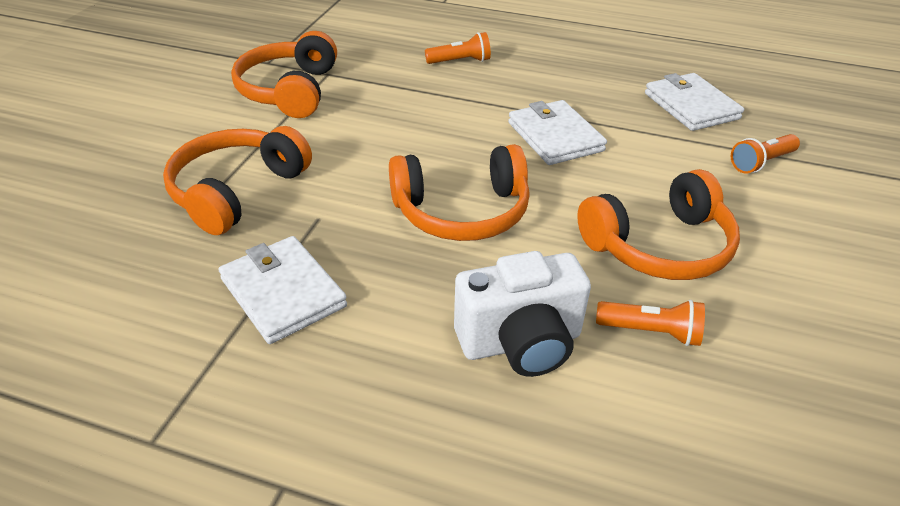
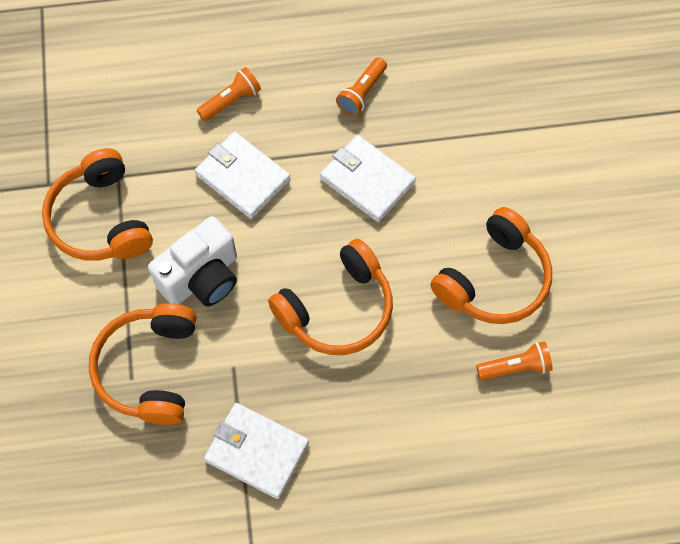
camera: 25 degrees left, 25 degrees up
white camera [454,251,591,377] -> white camera moved to [148,216,237,307]
white wallet [645,73,744,131] -> white wallet moved to [195,132,291,219]
orange flashlight [731,134,800,174] -> orange flashlight moved to [336,57,387,116]

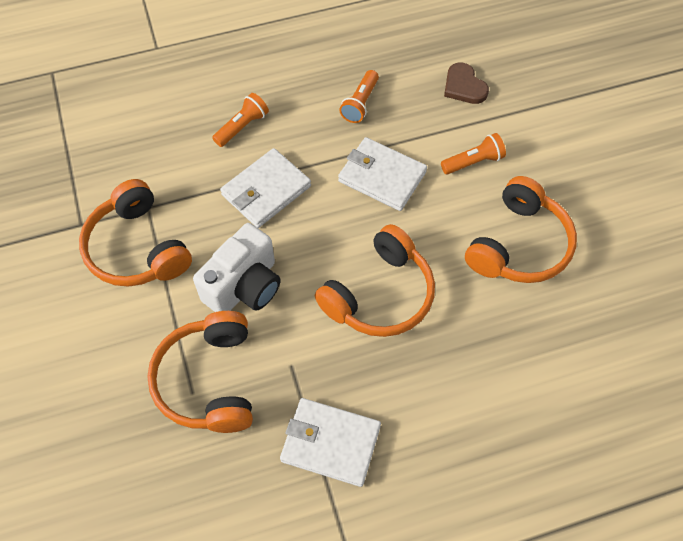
camera: 10 degrees left, 5 degrees down
white wallet [195,132,291,219] -> white wallet turned 75 degrees counterclockwise [220,148,311,228]
orange flashlight [476,341,553,381] -> orange flashlight moved to [441,133,506,174]
none -> brown heart [444,63,489,104]

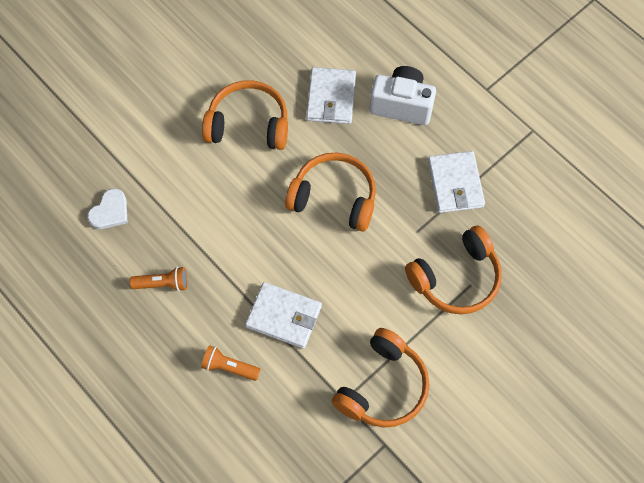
camera: 115 degrees left, 5 degrees up
white camera [193,223,281,312] -> white camera moved to [370,66,436,125]
white wallet [338,137,427,211] -> white wallet moved to [306,67,356,124]
orange flashlight [441,133,506,174] -> none
brown heart [444,63,489,104] -> white heart [87,188,127,229]

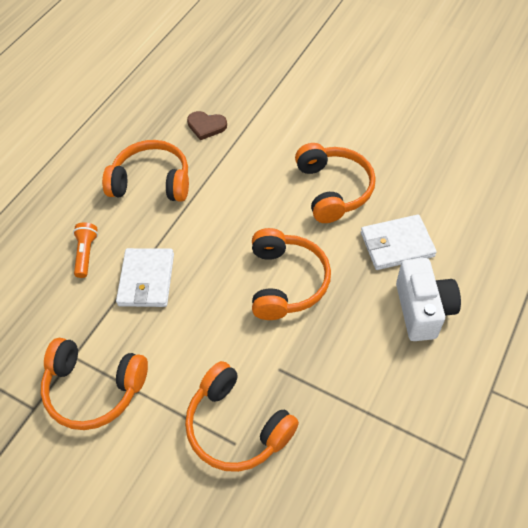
camera: 75 degrees right, 10 degrees down
white heart [87,188,127,229] -> brown heart [187,111,227,140]
orange flashlight [130,267,187,292] -> orange headphones [102,140,189,202]
white wallet [428,151,485,213] -> none

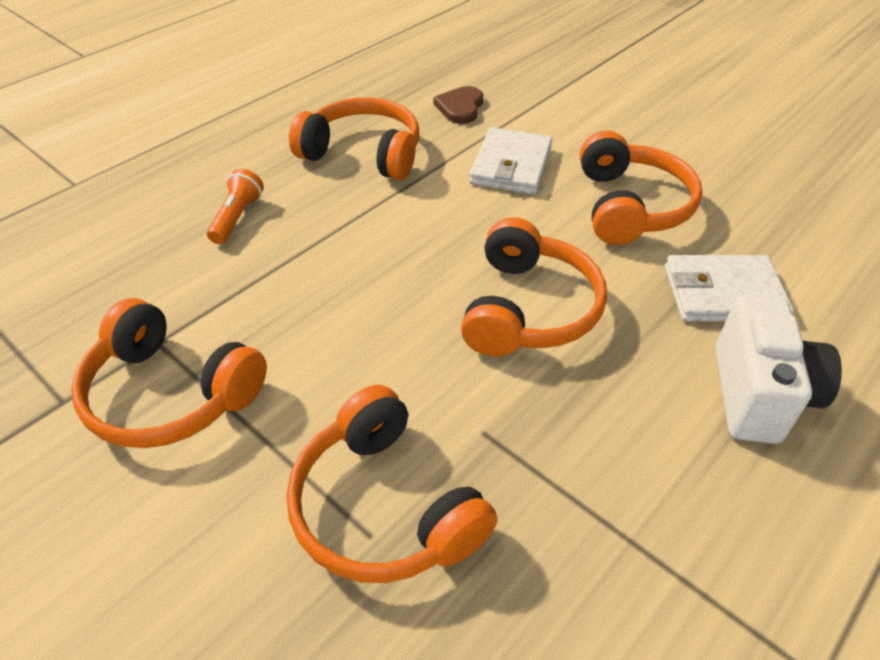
camera: 10 degrees right, 10 degrees down
white wallet [116,248,174,307] -> white wallet moved to [469,127,552,194]
brown heart [187,111,227,140] -> brown heart turned 75 degrees clockwise [433,86,483,124]

